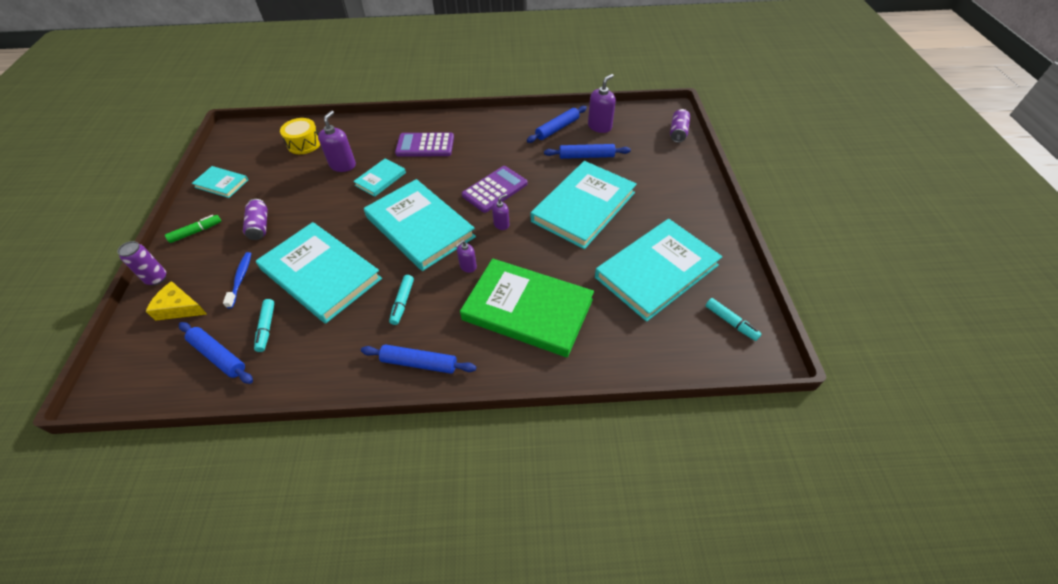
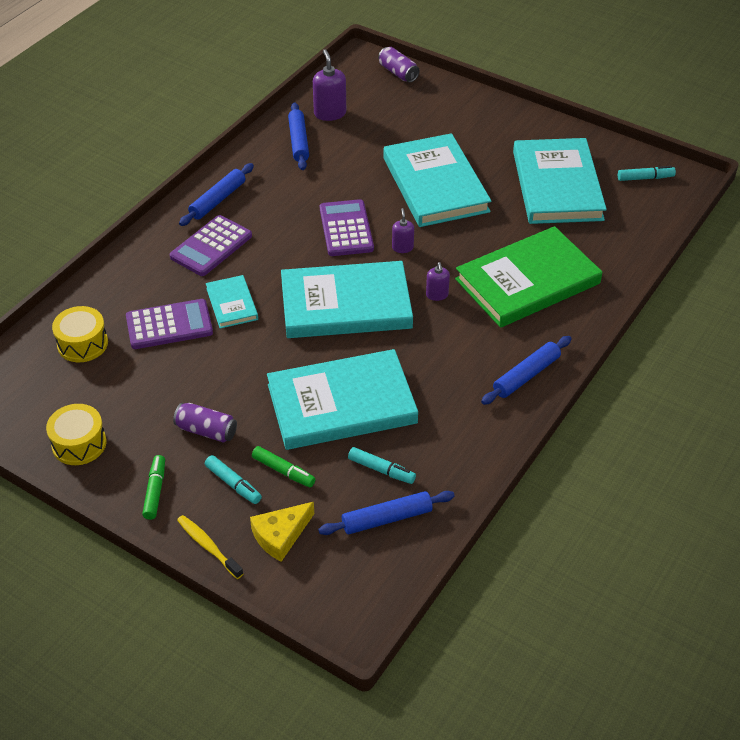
camera: 55 degrees left, 5 degrees down
purple can [117,241,166,286] -> yellow toothbrush [177,515,244,579]
turquoise book [192,166,248,198] -> yellow drum [46,404,106,465]
blue toothbrush [223,252,251,308] -> green marker [252,446,316,487]
purple soap dispenser [318,111,356,172] -> purple calculator [126,299,213,349]
turquoise marker [389,275,414,325] -> turquoise marker moved to [205,455,262,504]
blue rolling pin [544,144,631,159] -> blue rolling pin moved to [179,163,254,226]

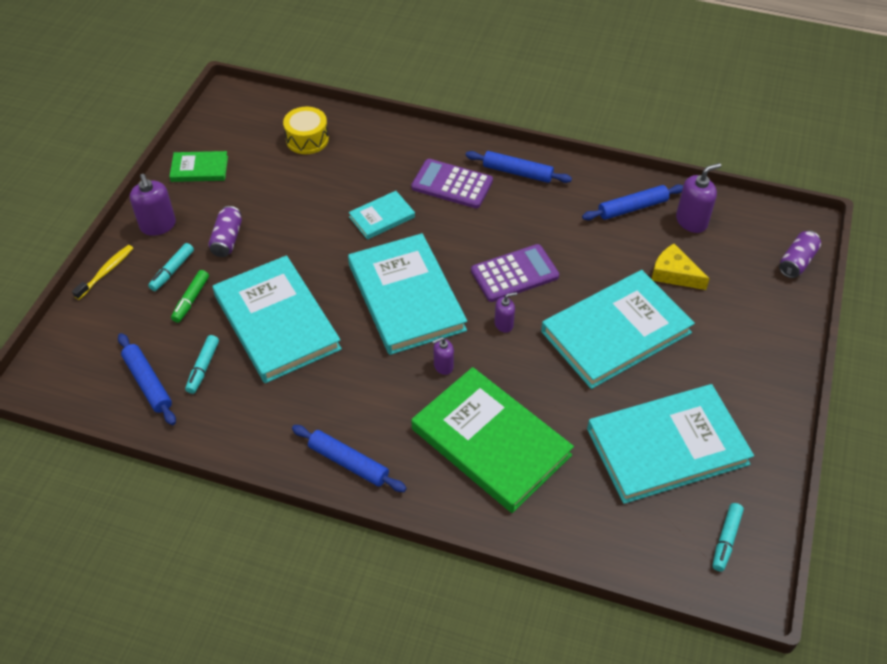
camera: 75 degrees right, 5 degrees up
yellow drum [46,404,106,465] -> green book [169,151,228,182]
purple calculator [126,299,213,349] -> none
green marker [142,455,165,520] -> purple soap dispenser [130,174,176,236]
yellow cheese [250,502,314,562] -> yellow cheese moved to [652,244,710,290]
turquoise marker [618,166,676,181] -> turquoise marker turned 45 degrees clockwise [712,503,744,572]

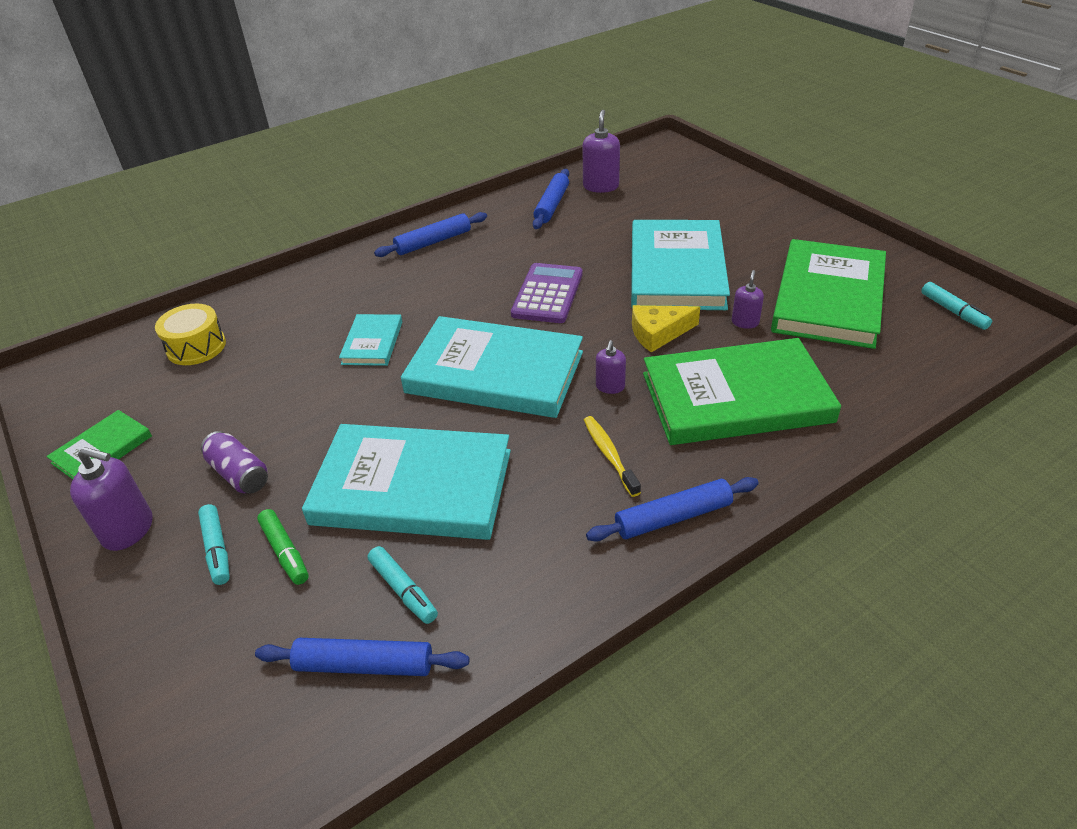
camera: 50 degrees left, 10 degrees down
yellow toothbrush [72,245,133,300] -> yellow toothbrush moved to [584,416,641,497]
purple calculator [411,159,493,208] -> none
purple soap dispenser [494,292,517,333] -> purple soap dispenser moved to [732,270,764,329]
turquoise book [587,384,754,504] -> green book [771,239,886,349]
yellow cheese [652,244,710,290] -> yellow cheese moved to [632,305,700,352]
purple can [779,231,821,278] -> none

